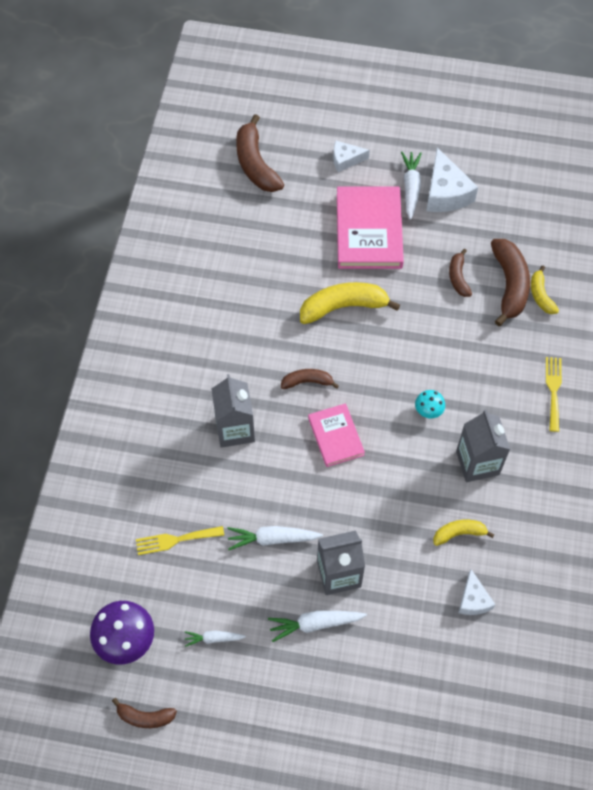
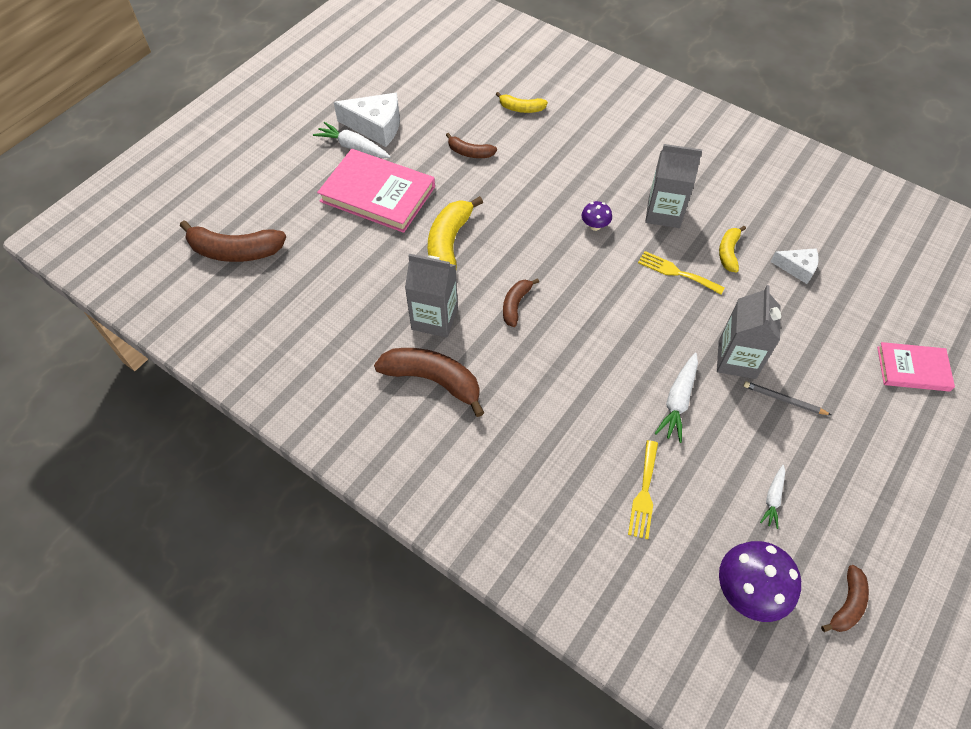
camera: 65 degrees left, 5 degrees down
grey carton [211,374,255,448] -> grey carton moved to [405,254,458,338]
white carrot [268,611,367,642] -> grey pencil [744,381,831,415]
pink book [308,403,365,467] -> pink book moved to [877,342,955,392]
white cheese [333,141,370,172] -> none
turquoise mushroom [415,390,445,418] -> purple mushroom [582,201,612,231]
brown banana [491,239,530,326] -> brown banana moved to [374,348,485,417]
yellow fork [546,357,562,432] -> yellow fork moved to [638,251,725,295]

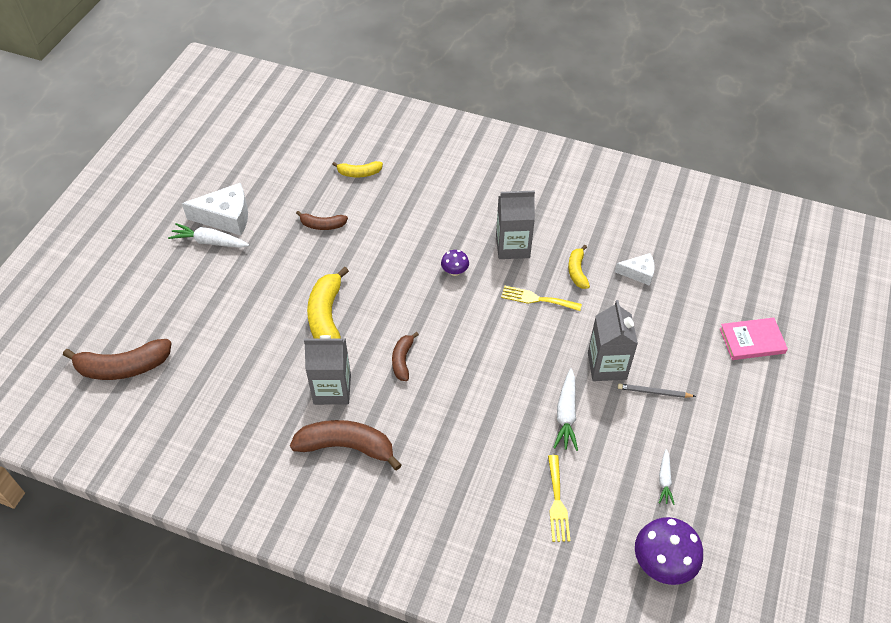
camera: 15 degrees left, 5 degrees down
pink book [317,149,435,233] -> none
brown banana [821,565,869,632] -> none

